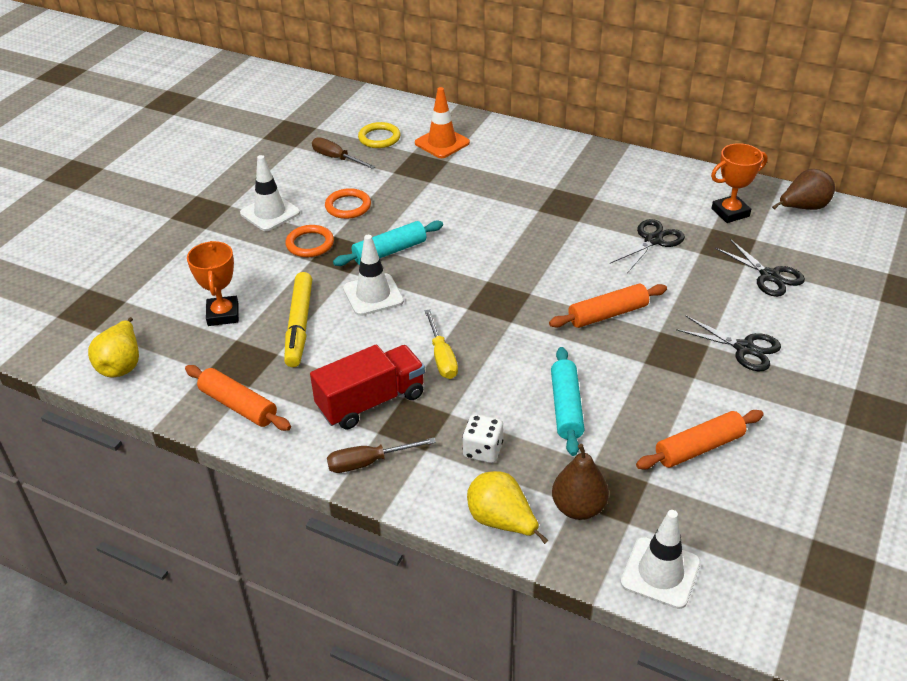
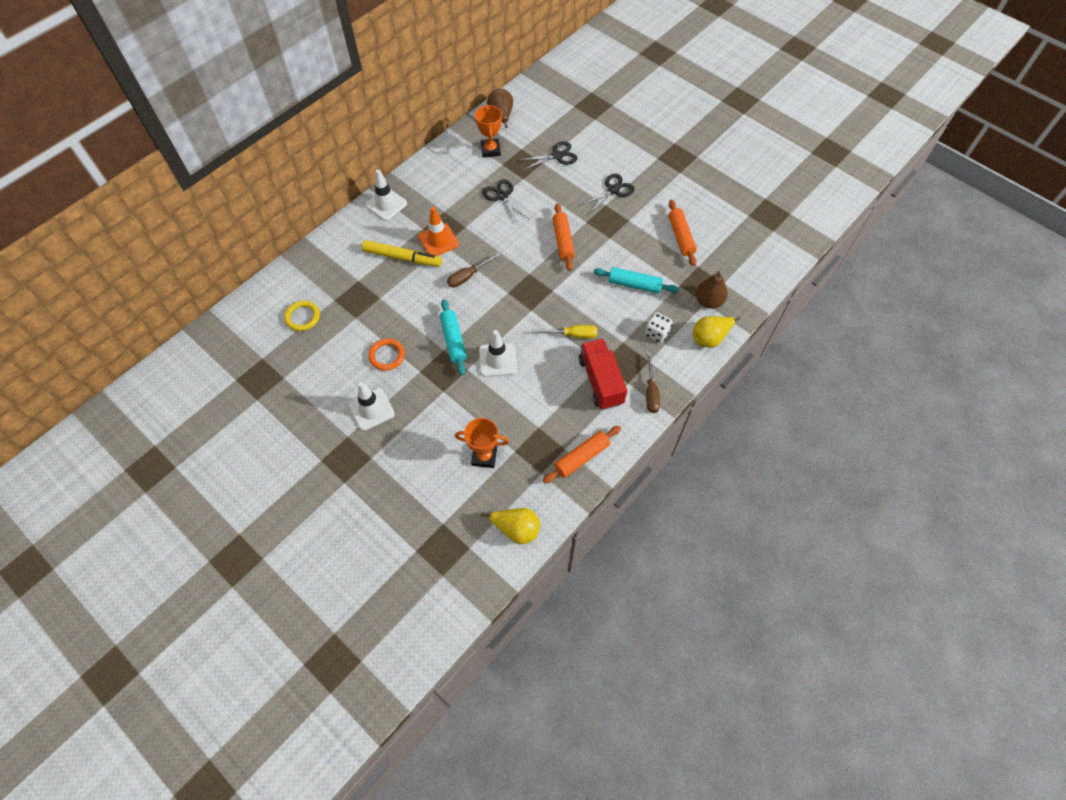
camera: 75 degrees left, 20 degrees up
yellow marker [284,272,312,367] -> yellow marker moved to [362,240,442,267]
orange ring [285,225,334,257] -> none
brown screwdriver [312,137,376,169] -> brown screwdriver moved to [447,253,500,288]
orange traffic cone [415,87,470,158] -> orange traffic cone moved to [418,207,459,256]
white traffic cone [621,510,701,609] -> white traffic cone moved to [365,170,407,221]

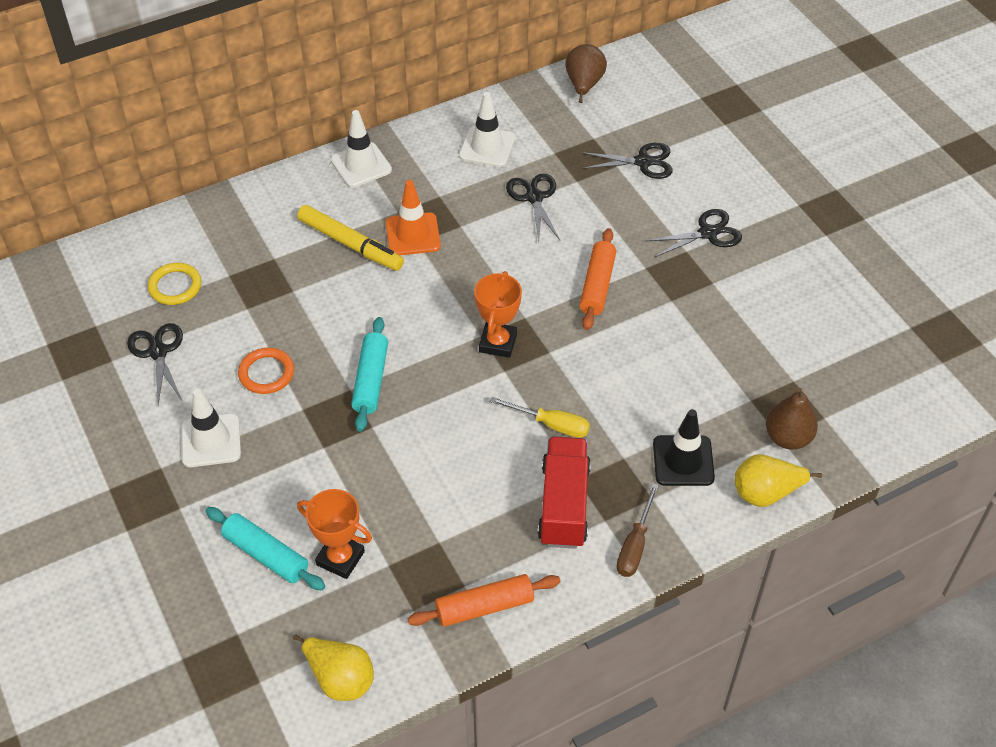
camera: 20 degrees right, 10 degrees down
brown screwdriver [447,253,500,288] -> none
orange trophy [475,104,502,158] -> orange trophy moved to [474,271,522,358]
white traffic cone [479,330,517,377] -> white traffic cone moved to [459,92,515,167]
turquoise rolling pin [594,267,679,294] -> turquoise rolling pin moved to [206,507,325,590]
white dice [645,312,673,343] -> black traffic cone [653,409,715,486]
orange rolling pin [668,200,697,266] -> none
none -> black scissors [127,323,183,405]

